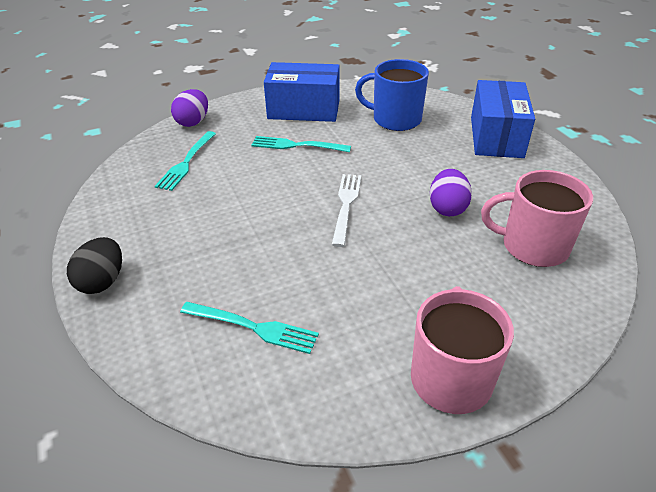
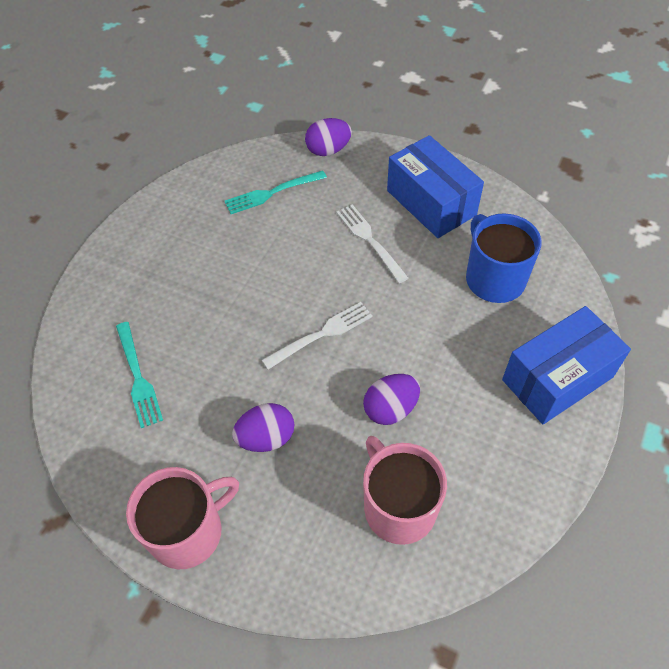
camera: 50 degrees right, 15 degrees up
black egg [67,237,122,294] -> none
turquoise fork [251,136,351,152] -> white fork [336,204,409,283]
none -> purple egg [232,403,294,452]

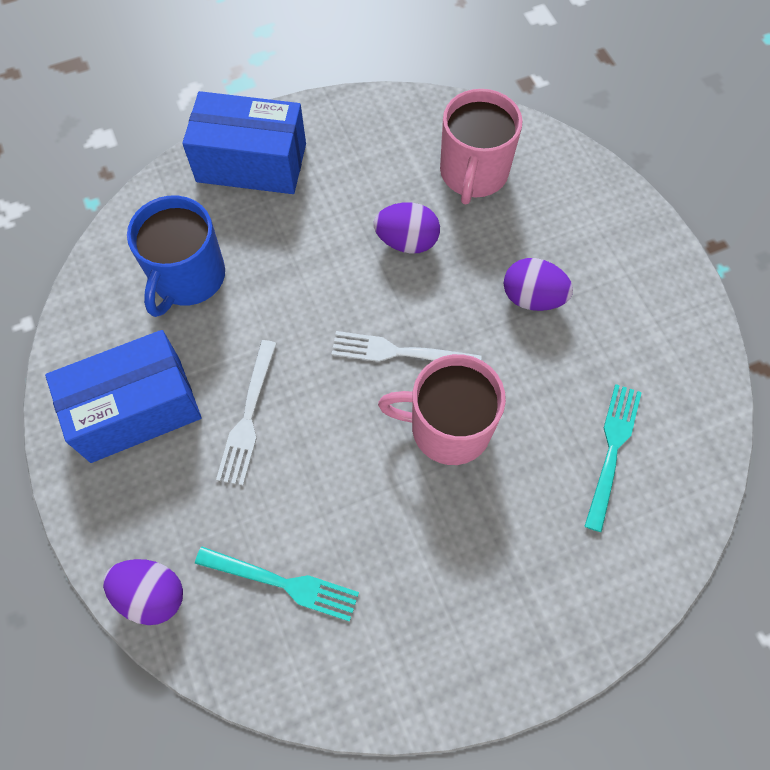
camera: 140 degrees left, 10 degrees up
pink mug [126,467,239,569] -> pink mug moved to [378,354,506,465]
blue box [387,135,484,238] -> blue box turned 60 degrees clockwise [45,330,202,463]

